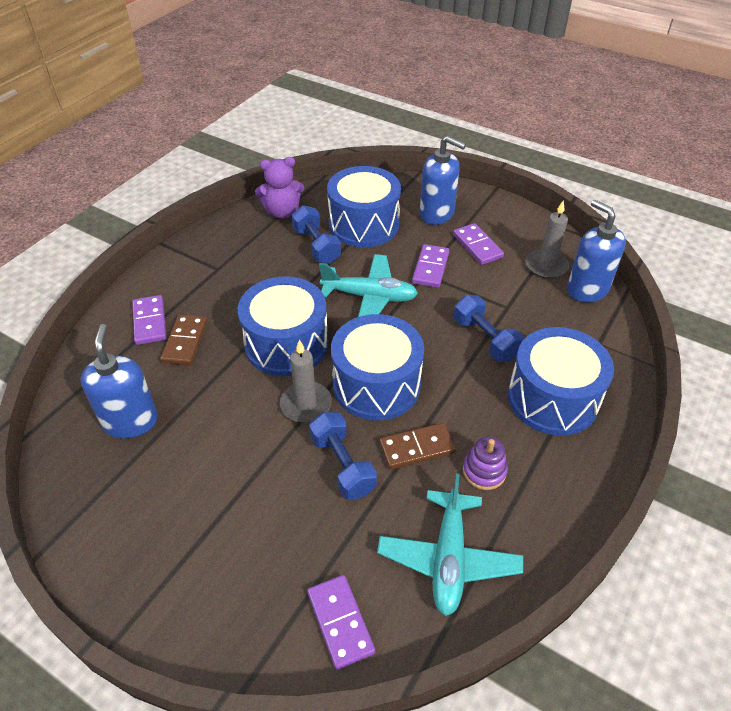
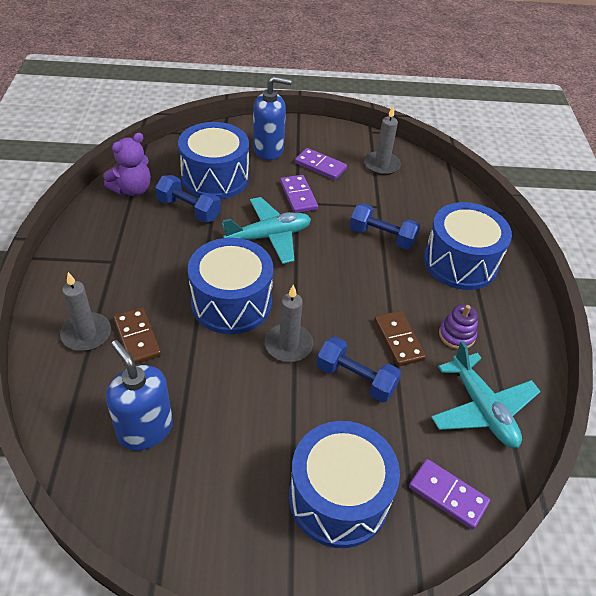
camera: 35 degrees left, 0 degrees up
purple domino [132,295,166,345] -> grey candle [60,272,111,351]
blue drum [331,314,424,420] -> blue drum moved to [289,421,400,548]
brown domino [379,423,456,469] -> brown domino turned 60 degrees counterclockwise [374,311,426,366]
blue soap dispenser [567,200,626,303] -> none

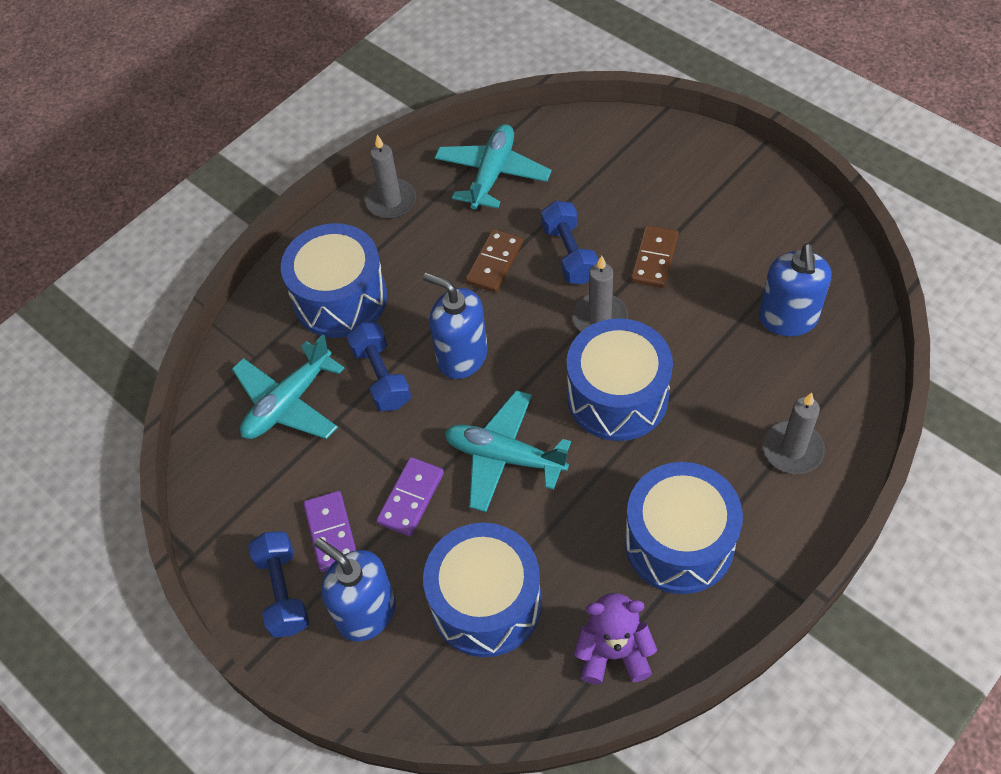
camera: 130 degrees left, 10 degrees up
brown domino [114,308,161,364] -> brown domino moved to [631,225,679,288]
blue dumbbell [155,175,221,223] -> blue dumbbell moved to [248,531,310,638]
blue drum [289,421,400,548] -> blue drum moved to [625,462,743,594]
grey candle [364,106,401,175] -> grey candle moved to [365,135,416,219]
purple domino [409,459,490,530] -> none
purple stacking toy [439,304,478,349] -> none
none -> turquoise plane [232,334,345,439]
none -> blue soap dispenser [423,273,488,379]

